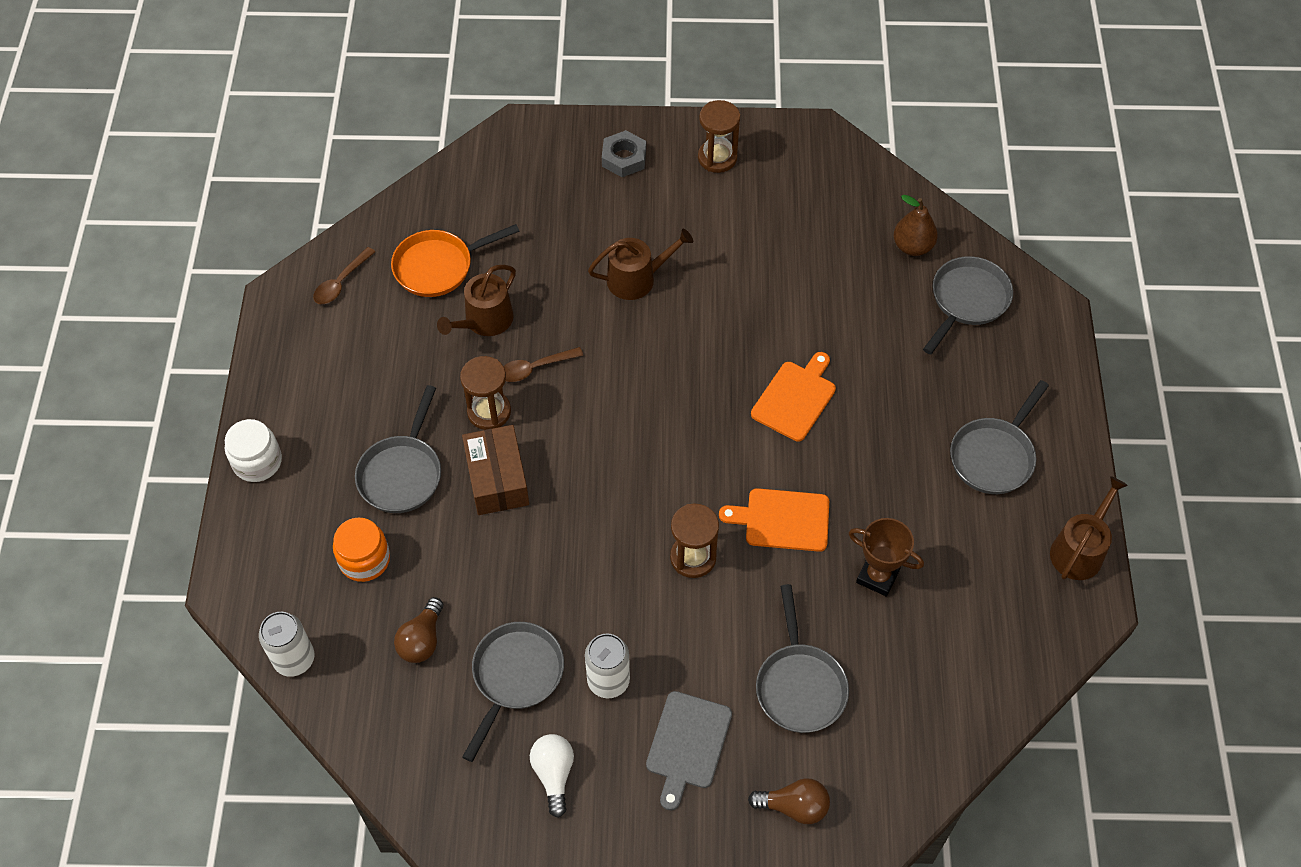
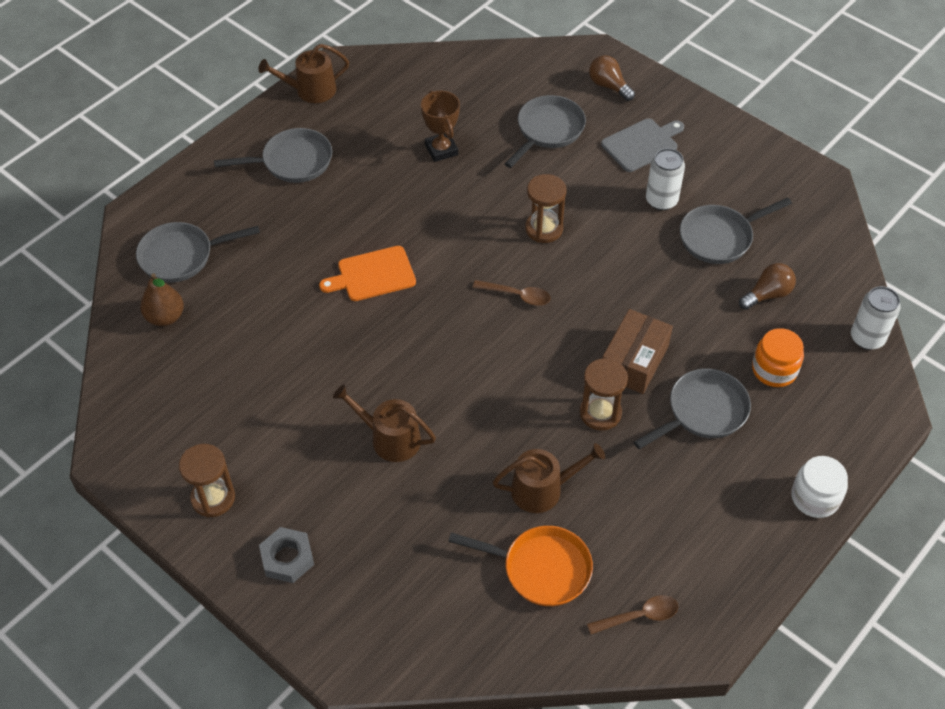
camera: 140 degrees left, 5 degrees down
brown spoon [503,347,584,382] -> brown spoon moved to [473,280,551,306]
white light bulb [530,734,574,818] -> none
orange cutting board [719,488,829,552] -> none

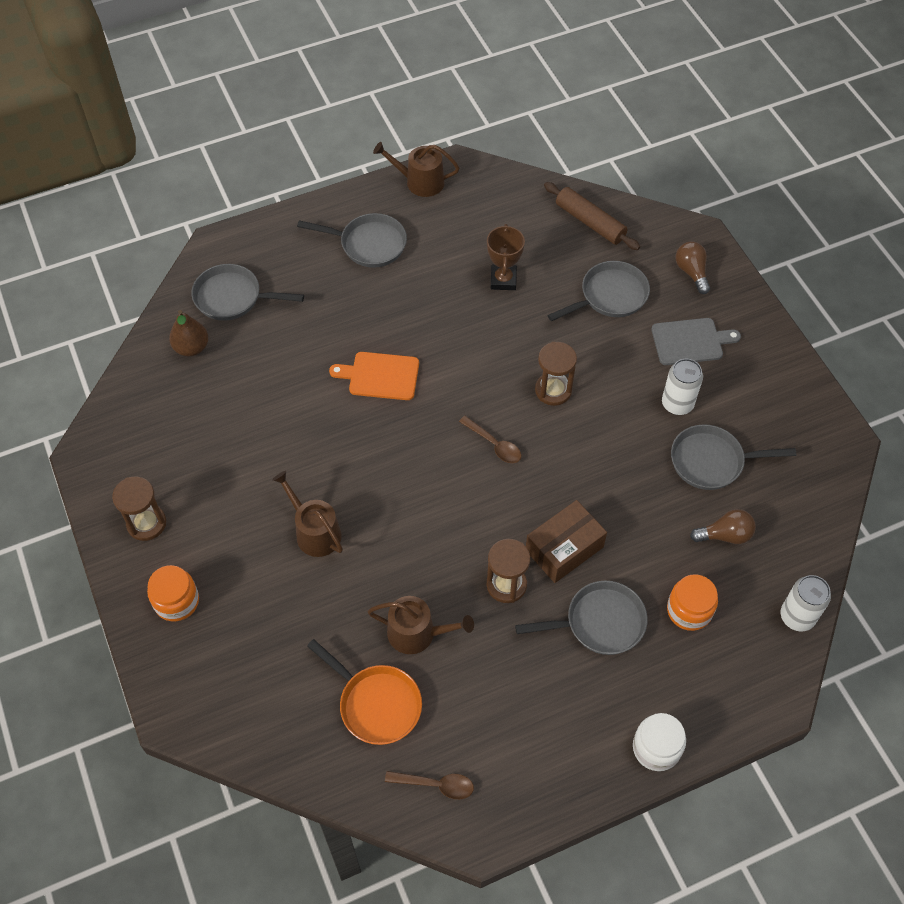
camera: 25 degrees right, 5 degrees up
grey nut [259,527,314,583] -> orange jar [147,565,199,621]
none -> brown rolling pin [544,182,640,250]

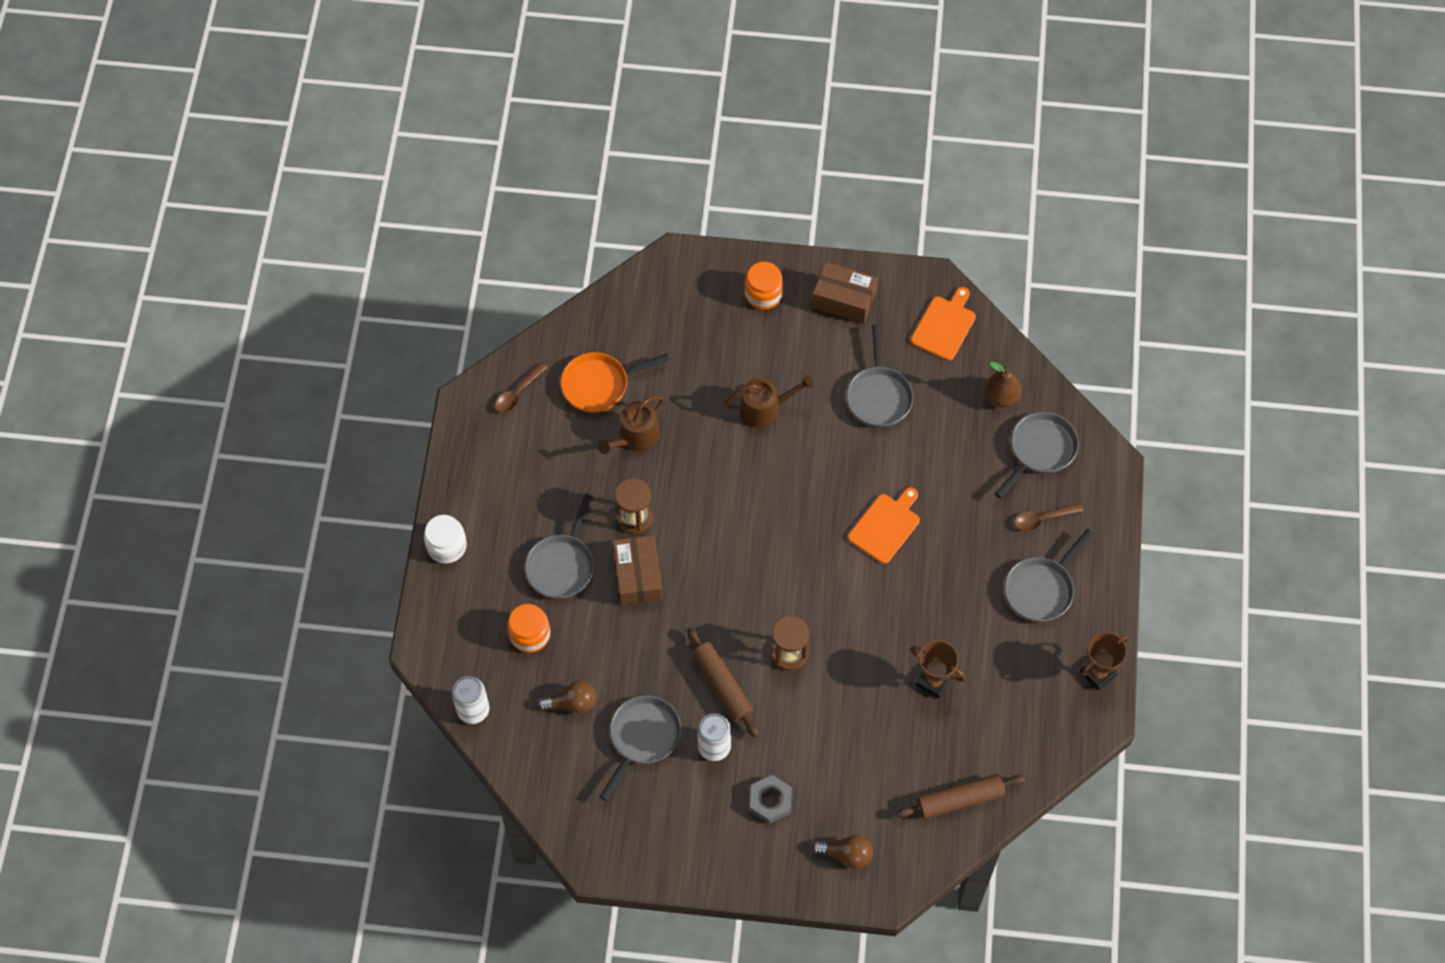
camera: 120 degrees right, 5 degrees up
brown hourglass [112,476,166,541] -> brown box [812,262,878,324]
brown watering can [373,142,460,197] -> brown trophy [1080,632,1129,690]
brown spoon [459,416,521,463] -> brown spoon moved to [1014,503,1083,531]
grey pan [547,261,650,321] -> grey pan moved to [847,324,913,427]
grey cutting board [651,318,741,365] -> grey nut [750,775,792,824]
brown light bulb [690,509,756,544] -> brown light bulb turned 120 degrees counterclockwise [538,680,596,713]
none -> brown rolling pin [687,627,759,738]
none -> orange cutting board [911,287,976,361]

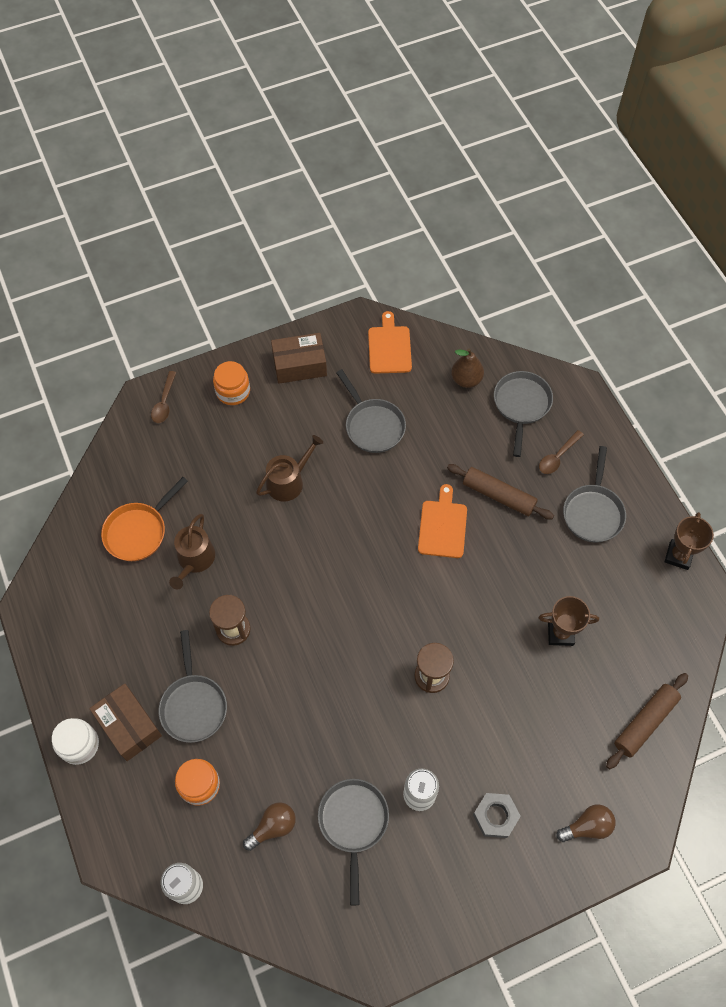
camera: 30 degrees left, 0 degrees up
brown spoon [495,362,547,413] -> brown spoon moved to [151,371,177,423]
brown box [613,535,662,605] -> brown box moved to [89,683,162,761]
brown rolling pin [687,627,759,738] -> brown rolling pin moved to [447,464,554,519]

